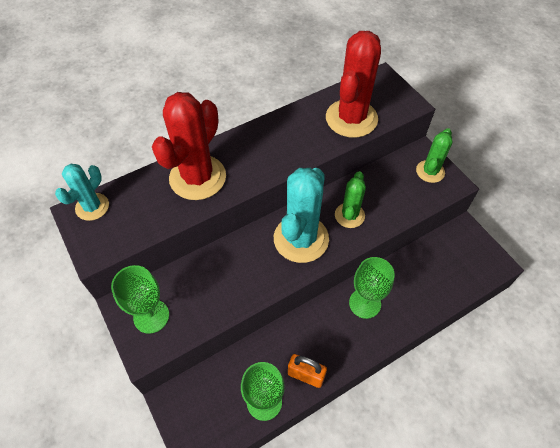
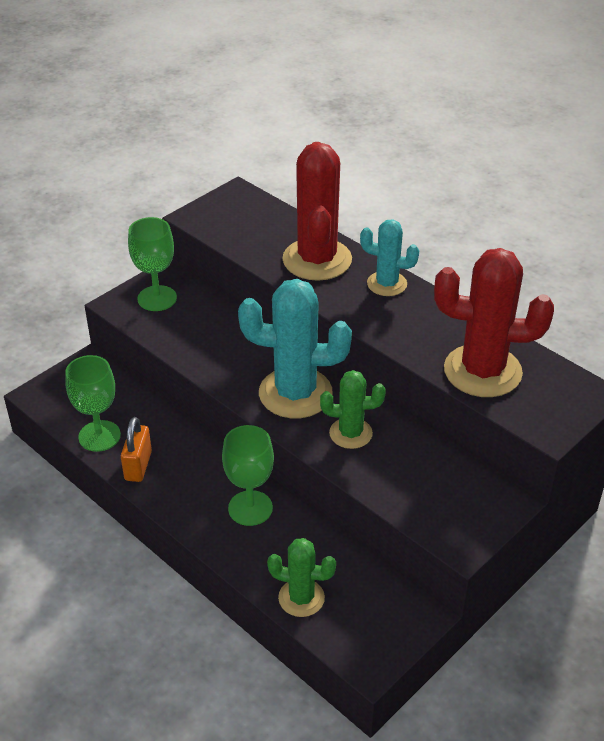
camera: 75 degrees right, 15 degrees down
turquoise cactus [55,164,109,221] -> turquoise cactus moved to [360,220,419,296]
red cactus [152,92,226,200] -> red cactus turned 75 degrees clockwise [282,142,352,281]
green cactus [416,128,453,183] -> green cactus moved to [267,538,336,617]

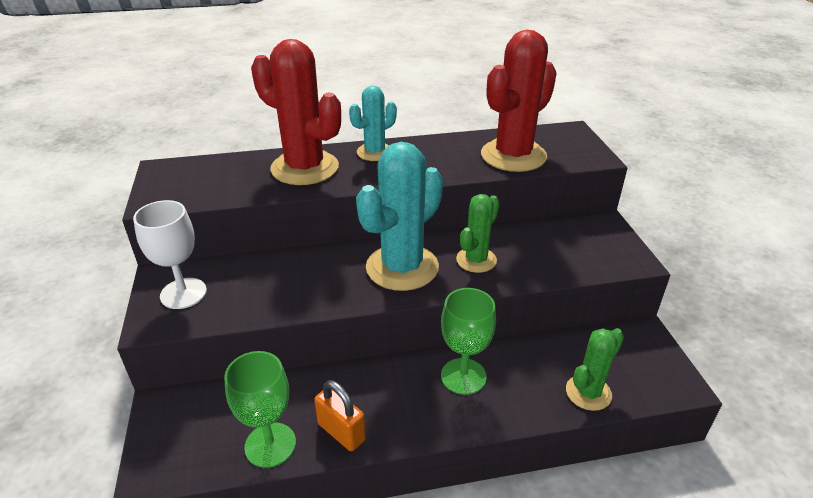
camera: 55 degrees left, 5 degrees down
green goblet [128,217,177,311] -> white goblet [133,200,207,309]

